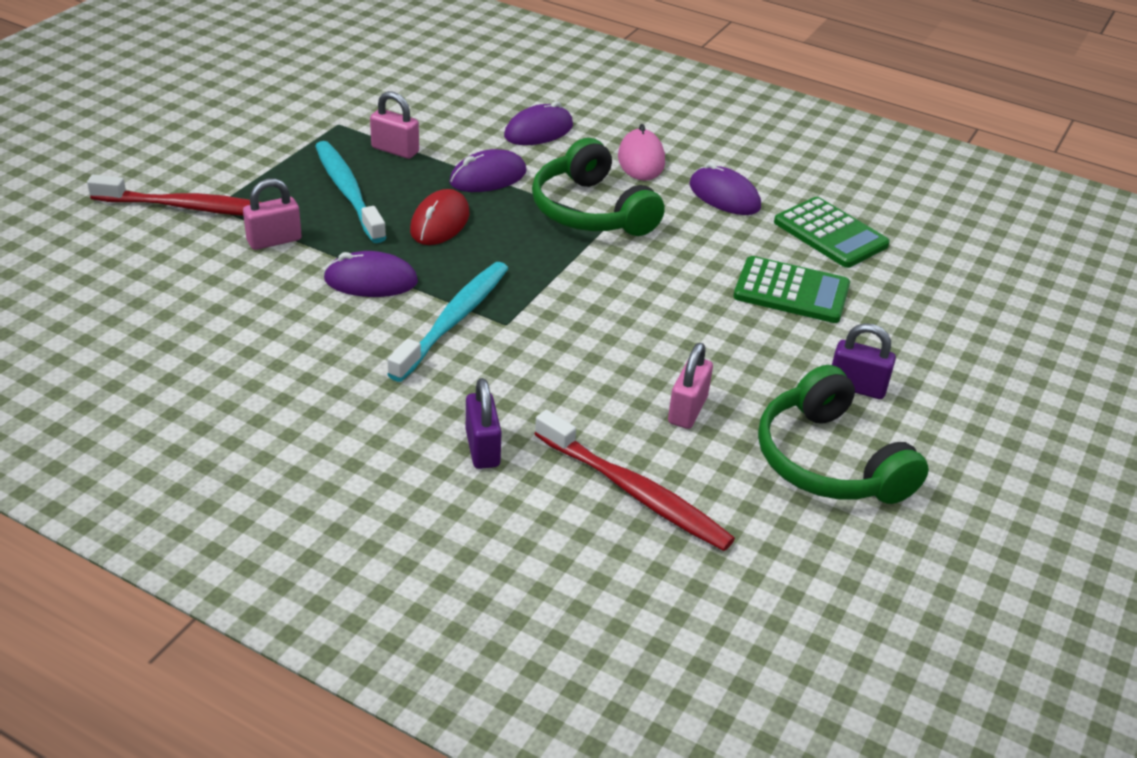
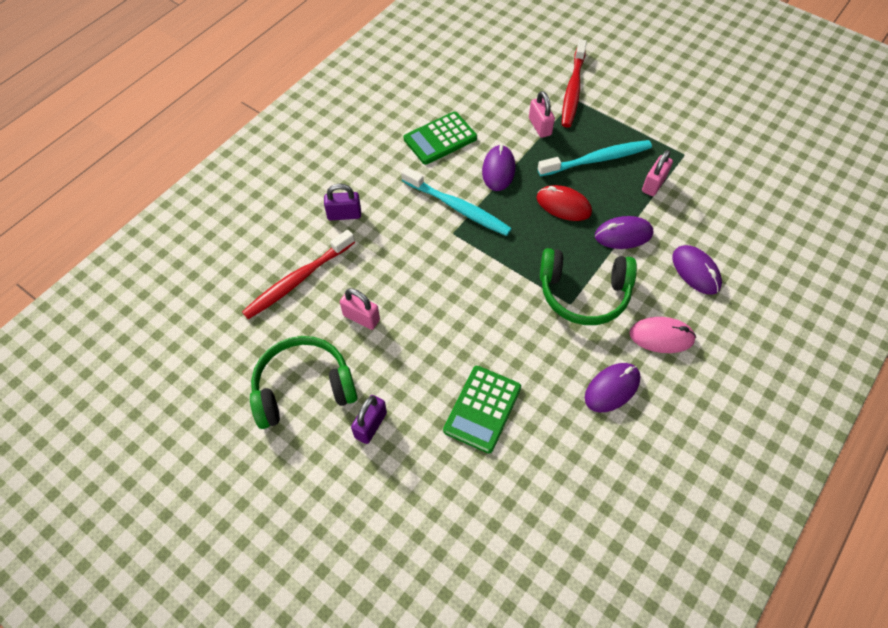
camera: 100 degrees right, 20 degrees up
purple mouse [449,149,527,192] -> purple mouse turned 75 degrees counterclockwise [595,216,653,249]
green headphones [532,138,665,236] -> green headphones turned 150 degrees counterclockwise [540,248,637,325]
green calculator [774,197,890,268] -> green calculator moved to [404,112,477,165]

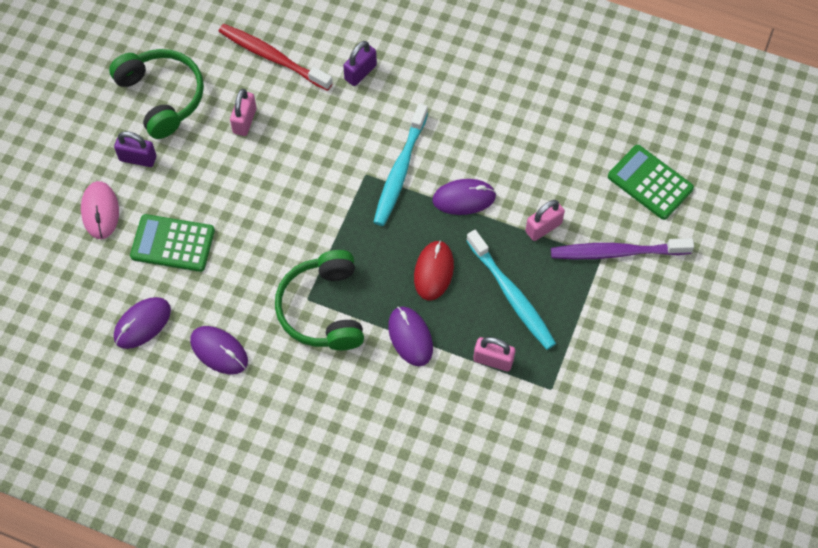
camera: 75 degrees right, 5 degrees up
purple padlock [324,184,361,221] -> purple padlock turned 60 degrees clockwise [343,41,377,86]
green calculator [404,112,477,165] -> green calculator moved to [608,145,694,220]
red toothbrush [562,39,587,128] -> purple toothbrush [551,238,694,259]
pink mouse [629,317,696,353] -> pink mouse moved to [81,181,119,239]
purple mouse [672,245,722,295] -> purple mouse moved to [114,297,171,349]

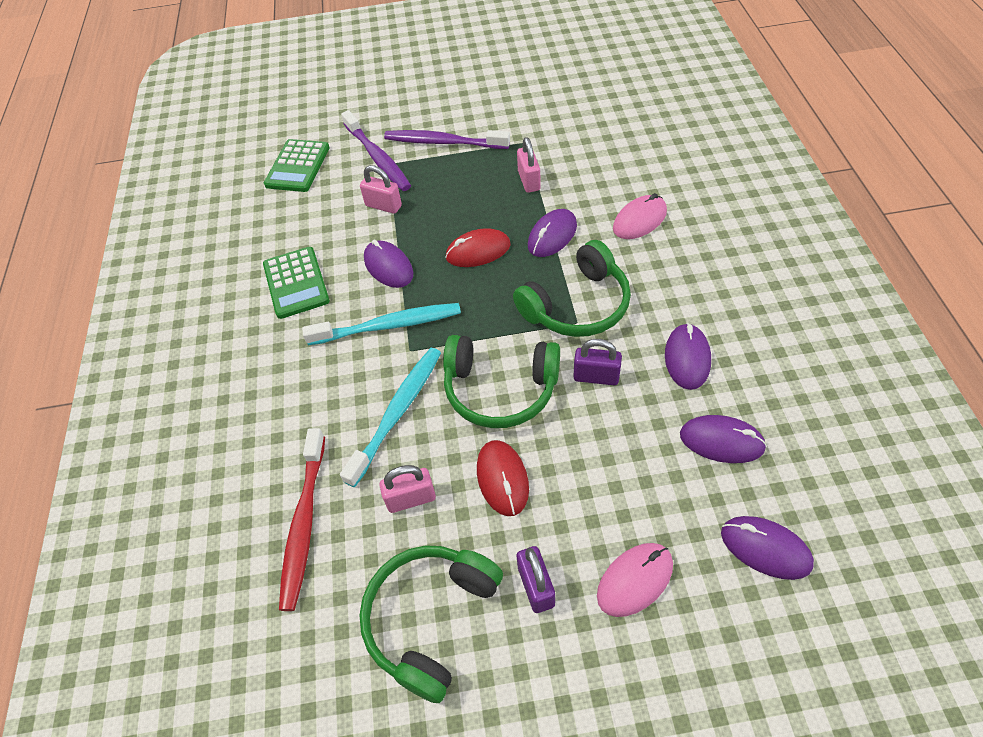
camera: 115 degrees left, 10 degrees down
green calculator [130,214,215,272] -> green calculator moved to [263,247,330,319]
purple padlock [343,41,377,86] -> purple padlock moved to [573,339,622,385]
turquoise toothbrush [466,230,556,350] -> turquoise toothbrush moved to [340,348,441,488]
none -> purple toothbrush [384,130,510,149]
none -> green headphones [443,335,560,428]
none -> red mouse [477,440,529,516]
none -> pink mouse [613,193,667,239]
none -> purple mouse [721,516,814,580]

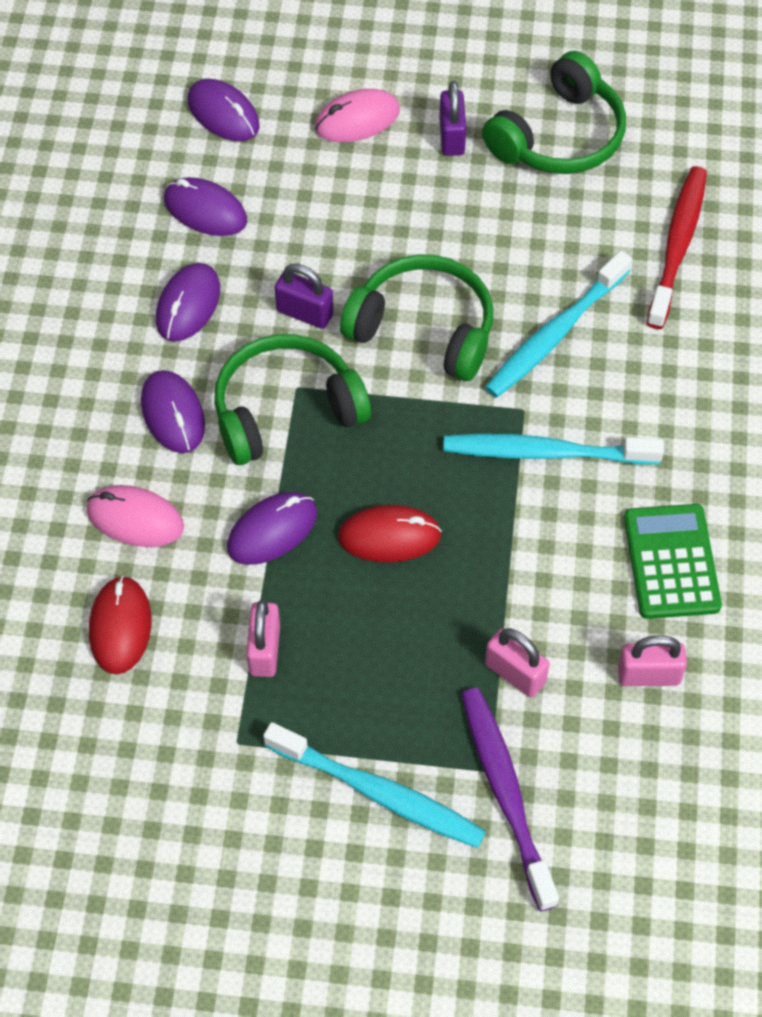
camera: 170 degrees left, 5 degrees up
green calculator [264,139,330,192] -> none
purple mouse [364,240,413,288] -> purple mouse moved to [141,370,205,453]
pink padlock [379,465,436,513] -> pink padlock moved to [618,635,687,686]
purple toothbrush [384,130,510,149] -> turquoise toothbrush [263,722,486,848]
red mouse [477,440,529,516] -> red mouse moved to [89,576,151,674]
pink mouse [613,193,667,239] -> pink mouse turned 45 degrees clockwise [86,485,184,547]

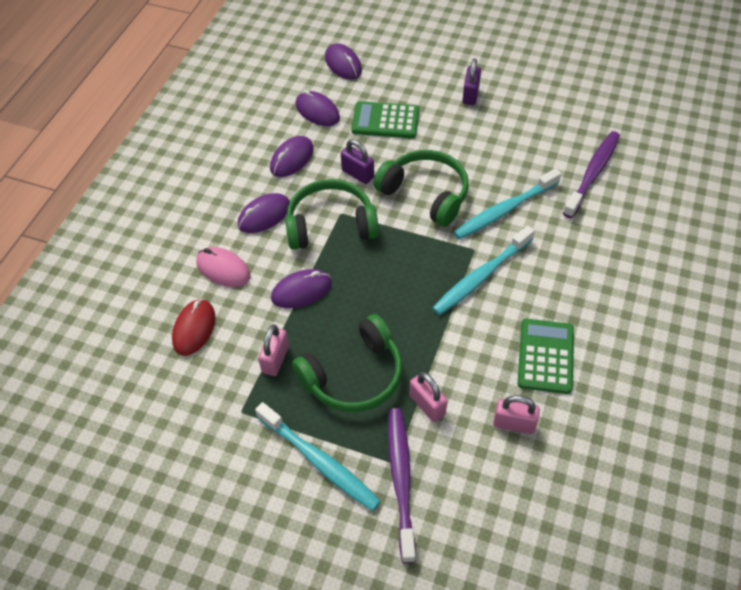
camera: 15 degrees right, 5 degrees down
purple mouse [141,370,205,453] -> purple mouse turned 60 degrees clockwise [238,193,290,233]
pink mouse [315,89,400,142] -> none
red mouse [338,505,442,562] -> none
turquoise toothbrush [443,434,664,465] -> turquoise toothbrush turned 60 degrees counterclockwise [432,225,535,315]
green headphones [482,51,626,174] -> green headphones moved to [292,314,402,412]
red toothbrush [647,166,707,329] -> purple toothbrush [563,131,620,218]
none -> green calculator [351,101,419,138]

